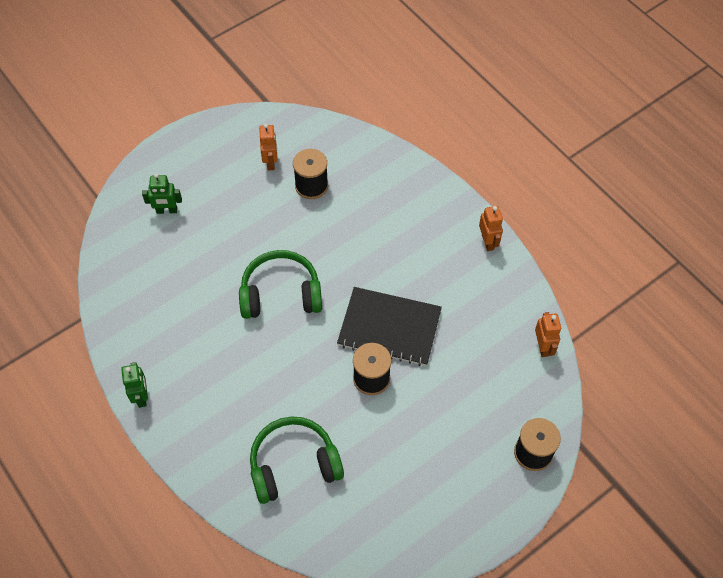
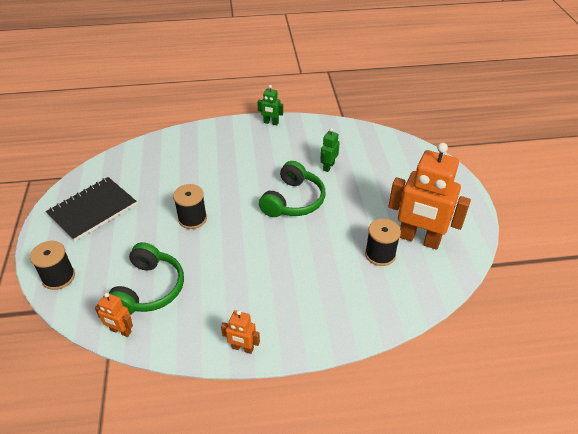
camera: 120 degrees right, 15 degrees down
green robot [142,173,182,214] -> green robot moved to [320,128,340,172]
green headphones [250,416,344,504] -> green headphones moved to [109,242,184,315]
orange robot [259,124,278,171] -> orange robot [388,143,471,250], size x2.22
black notebook [337,287,442,366] -> black notebook moved to [46,177,137,241]

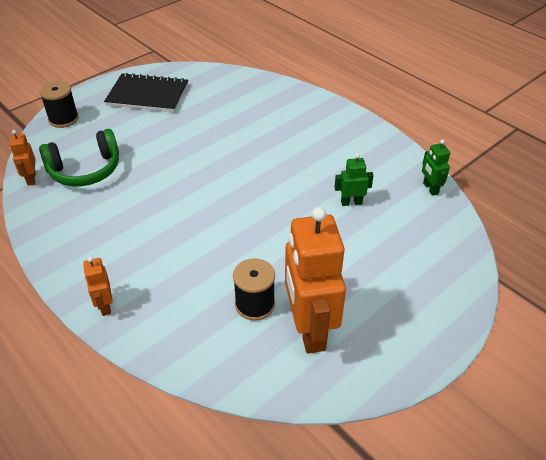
camera: 55 degrees right, 0 degrees up
black spool [173,184,207,229] -> none
orange robot [221,310,260,354] -> orange robot moved to [83,256,113,316]
green robot [257,85,283,125] -> green robot moved to [422,139,450,196]
green headphones [259,161,325,217] -> none

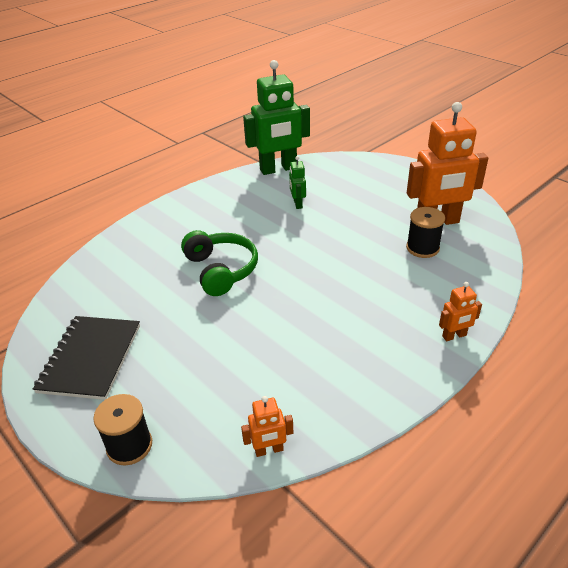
camera: 90 degrees left, 5 degrees down
green headphones [39,129,119,186] -> green headphones moved to [181,230,258,296]
green robot [422,139,450,196] -> green robot [243,60,310,175], size x2.22

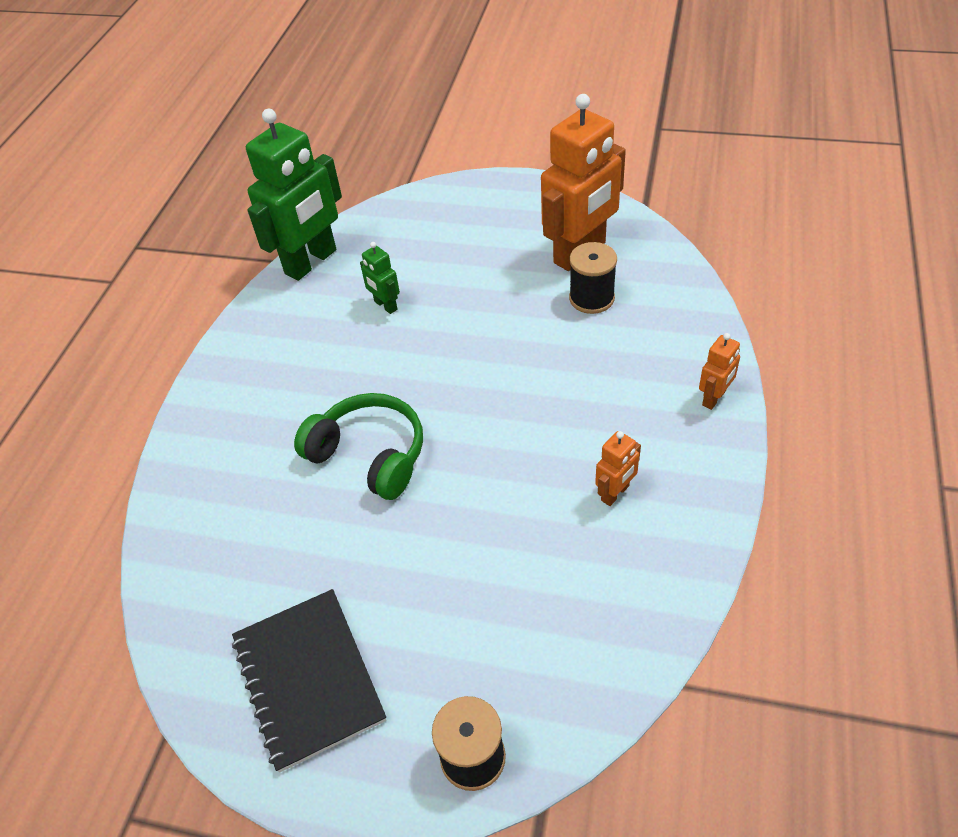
camera: 30 degrees left, 10 degrees up
orange robot [241,396,293,457] -> orange robot moved to [595,431,641,506]

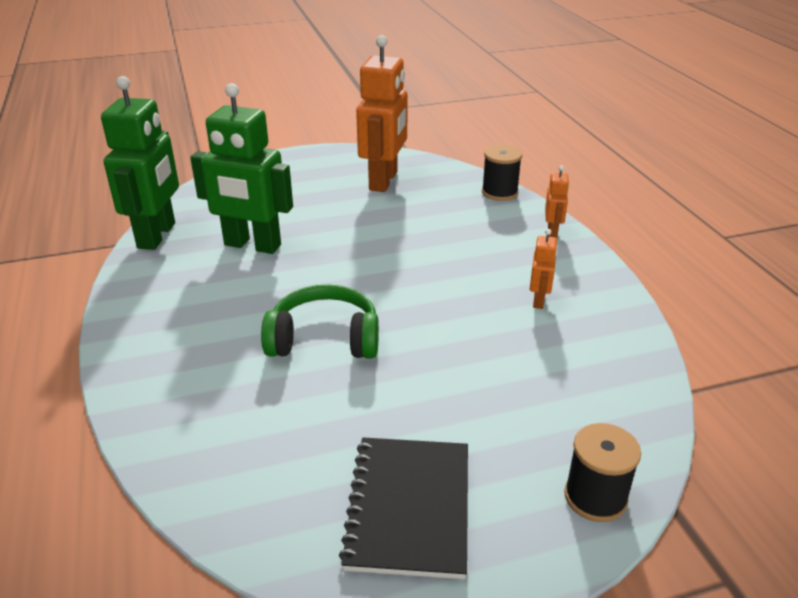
camera: 35 degrees left, 15 degrees down
black notebook [232,589,386,773] -> black notebook turned 60 degrees clockwise [339,438,468,579]
green robot [360,242,400,314] -> green robot [190,83,293,254], size x2.22
black spool [569,242,617,314] -> black spool moved to [482,145,522,201]

